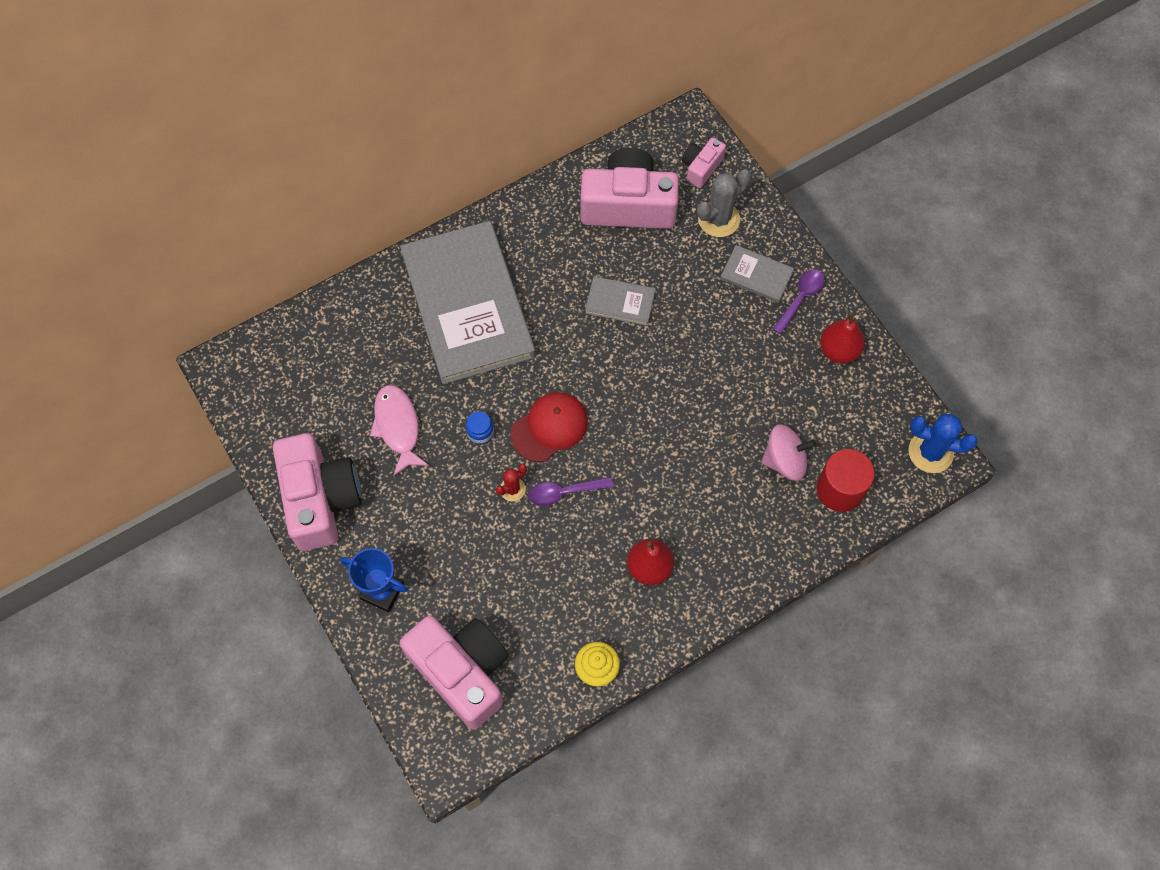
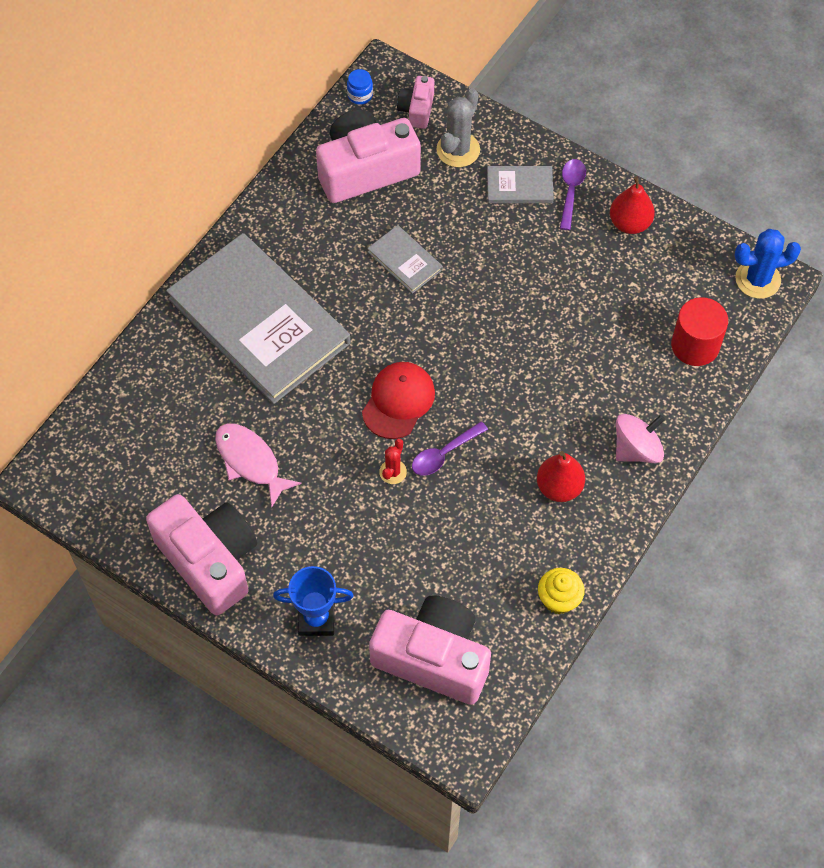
camera: 25 degrees left, 5 degrees down
blue jar [466,411,494,445] -> blue jar moved to [347,69,373,105]
grey book [585,276,656,326] -> grey book turned 60 degrees clockwise [367,225,443,294]
pink spinning top [761,424,816,481] -> pink spinning top moved to [616,414,665,463]

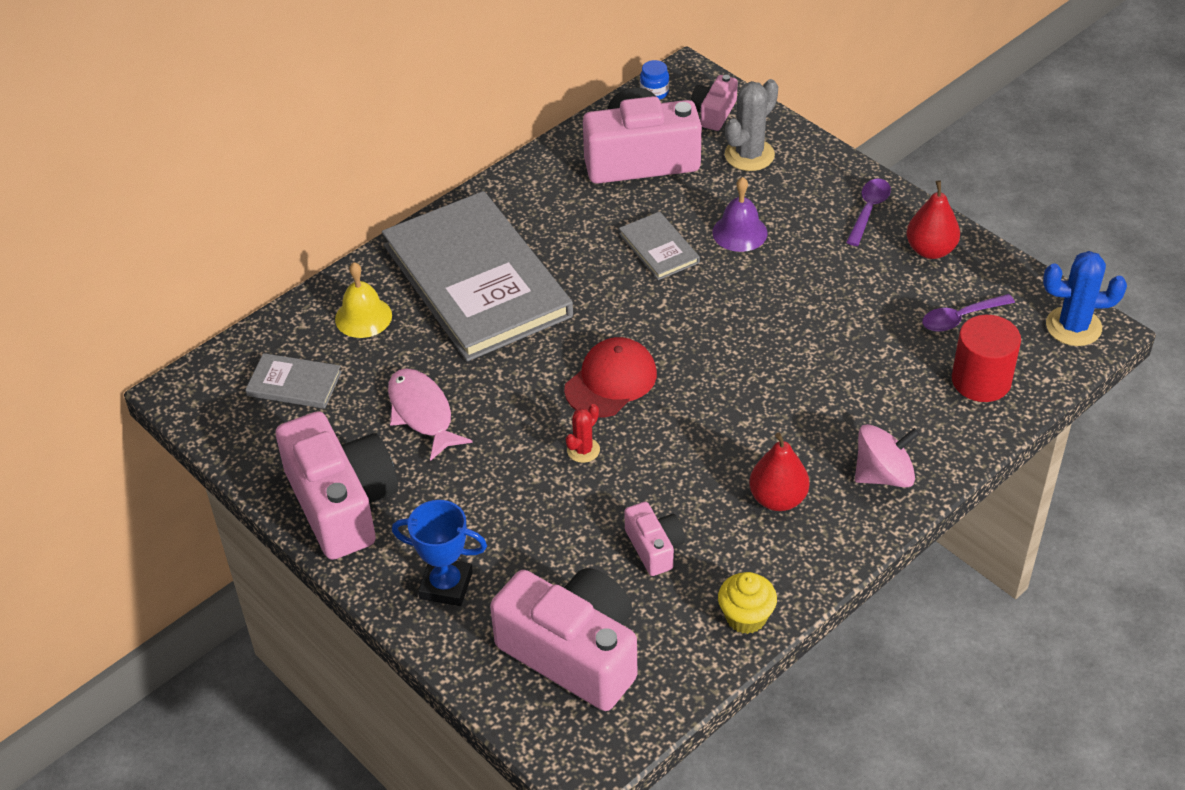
camera: 15 degrees right, 15 degrees down
purple spoon [412,421,488,476] -> purple spoon moved to [922,294,1015,332]
grey book [487,166,554,203] -> grey book moved to [245,353,342,409]
none -> yellow bell [335,262,392,338]
none -> pink camera [624,502,685,576]
none -> purple bell [712,177,767,252]

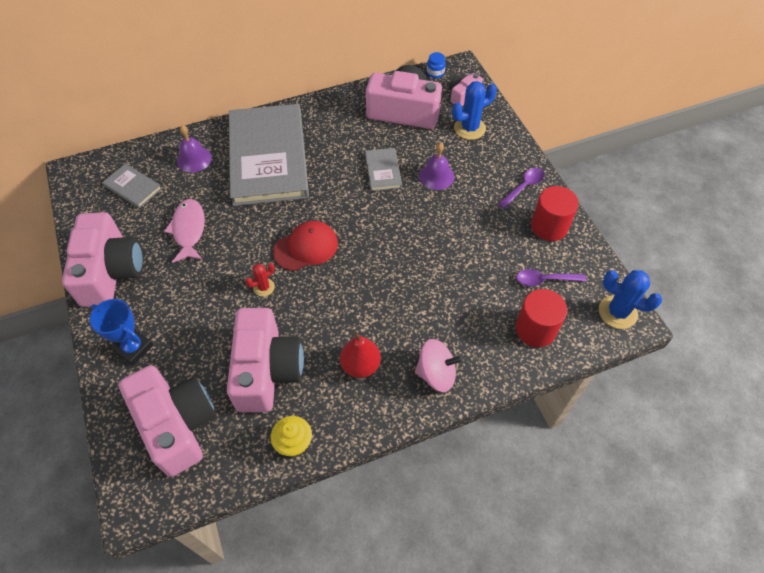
camera: 20 degrees right, 10 degrees up
yellow bell [335,262,392,338] -> purple bell [177,125,212,172]
pink camera [624,502,685,576] -> pink camera [227,308,304,412], size x2.05
grey cactus [725,79,778,171] -> blue cactus [452,81,497,140]
red pear [906,180,960,259] -> red cylinder [531,186,579,241]

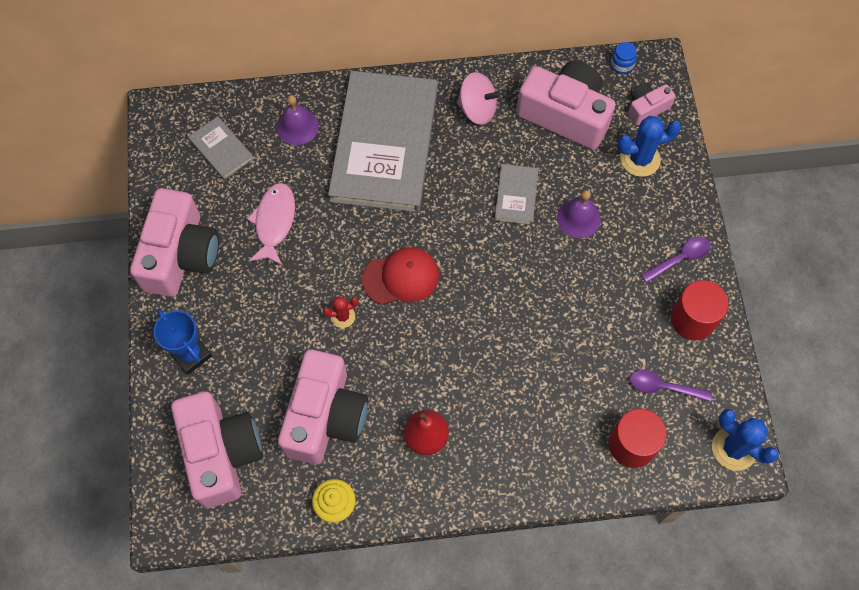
camera: 15 degrees right, 10 degrees up
pink spinning top [415,339,463,392] -> pink spinning top moved to [457,72,501,125]

